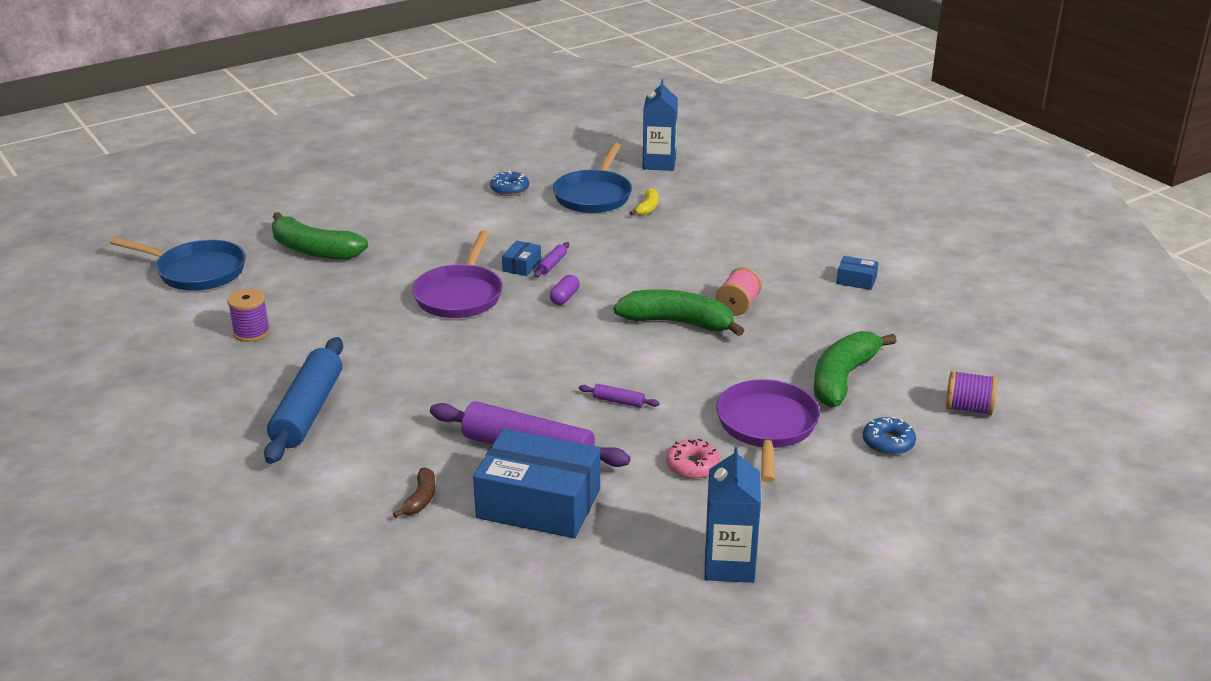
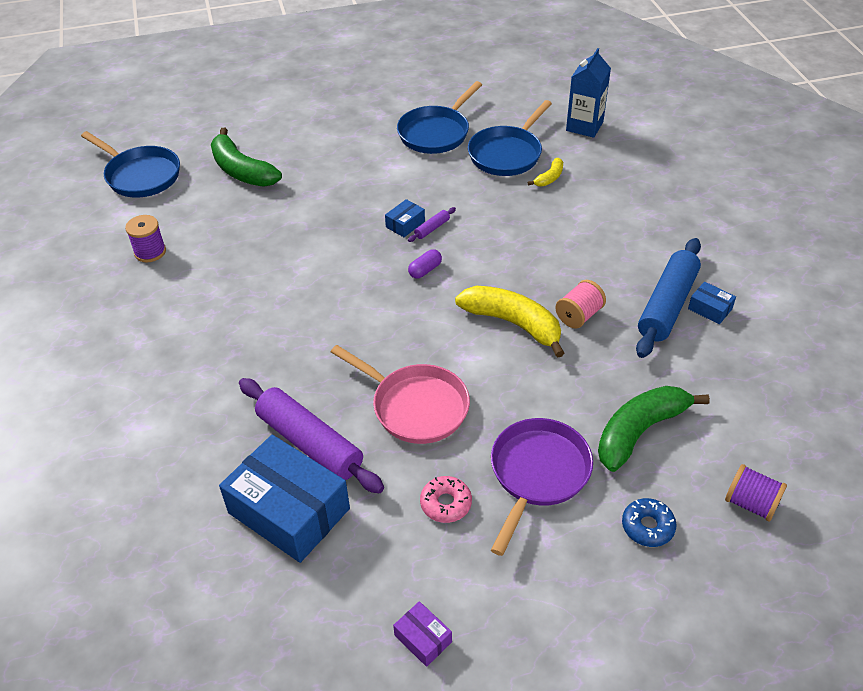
camera: 20 degrees right, 15 degrees up
blue rolling pin [264,337,343,464] -> blue rolling pin moved to [636,238,701,358]
brown banana [393,467,436,518] -> none
purple pan [412,230,503,318] -> none
blue donut [490,171,529,196] -> blue pan [397,81,482,154]
purple rolling pin [579,384,660,408] -> pink pan [331,345,470,444]
green banana [614,289,744,336] -> yellow banana [455,286,564,358]
blue carton [705,446,761,583] -> purple box [393,601,452,667]

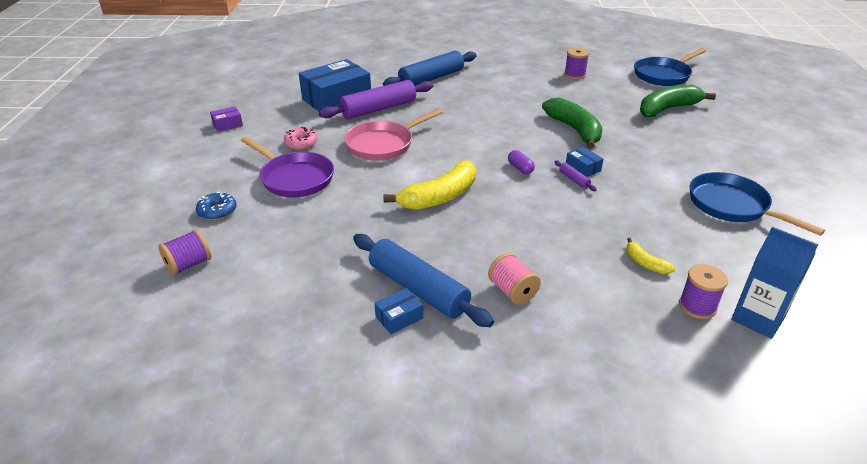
camera: 105 degrees right, 10 degrees down
blue pan [468,100,552,176] -> none
pink spool [555,280,606,329] -> pink spool moved to [488,253,541,305]
green banana [598,386,710,472] -> green banana moved to [542,98,603,149]
none -> blue rolling pin [383,51,477,86]
none -> purple spool [679,264,728,319]

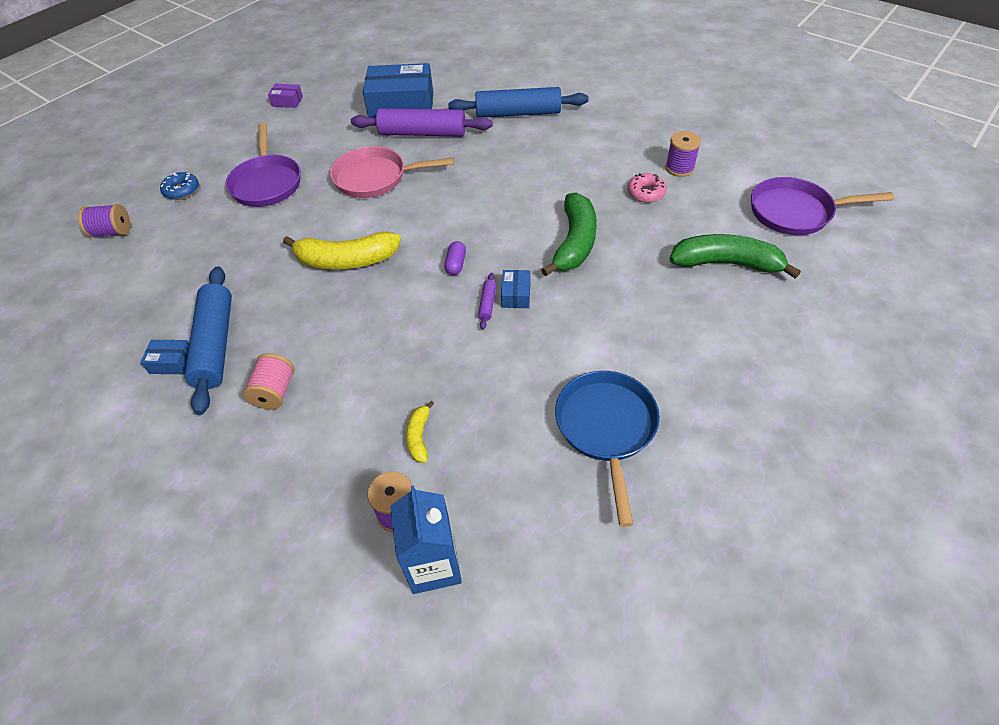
camera: 40 degrees right, 15 degrees up
pink donut [284,127,318,150] -> pink donut moved to [627,173,667,202]
blue pan [634,48,706,86] -> purple pan [751,177,894,235]

